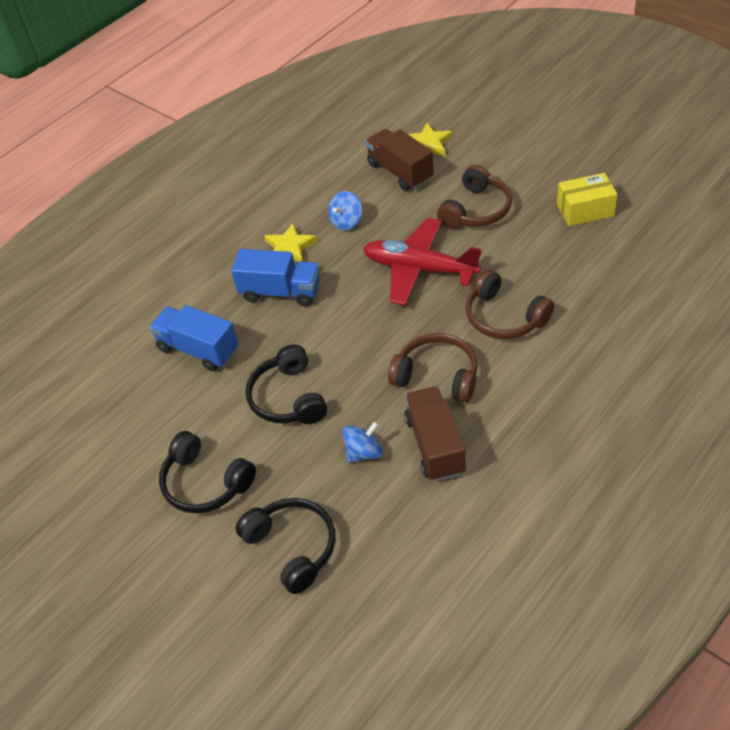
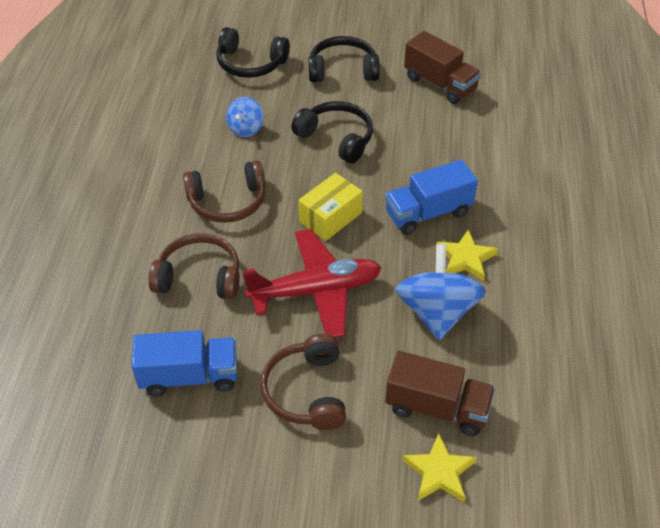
camera: 140 degrees right, 0 degrees up
blue truck [149,305,239,371] -> blue truck moved to [131,330,237,396]
blue spinning top [328,191,362,230] -> blue spinning top [395,244,486,340], size x1.86
brown truck [404,386,466,481] -> brown truck moved to [404,31,481,104]
yellow box [557,173,617,226] -> yellow box moved to [298,173,363,241]

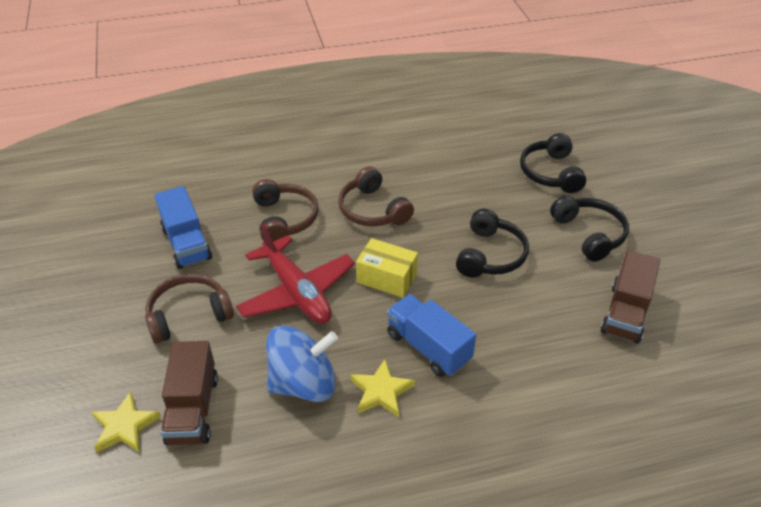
camera: 70 degrees right, 5 degrees down
blue spinning top [226,97,264,137] -> none

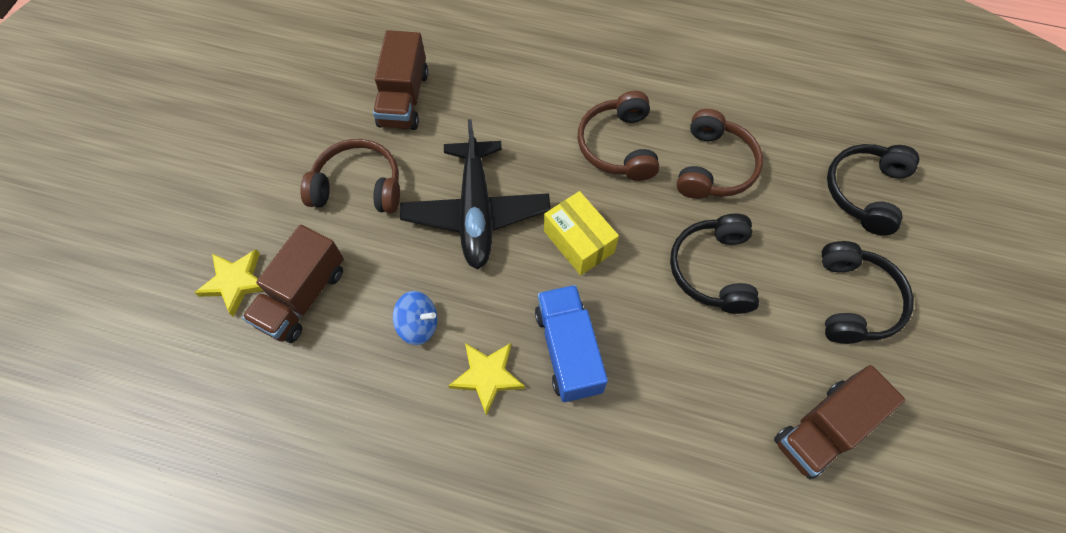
camera: 30 degrees right, 20 degrees up
blue truck [155,186,212,269] -> brown truck [373,30,428,130]
red plane [236,223,355,324] -> black plane [400,119,550,269]
brown headphones [252,179,319,242] -> brown headphones moved to [676,109,763,199]
blue spinning top [266,326,338,402] -> blue spinning top [393,291,437,345], size x0.54
black headphones [456,209,529,277] -> black headphones turned 135 degrees clockwise [670,214,759,314]

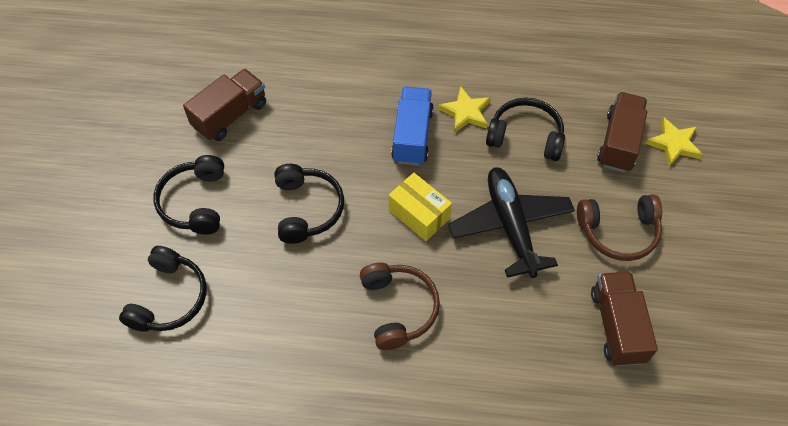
camera: 170 degrees right, 5 degrees down
blue spinning top [393,291,437,345] -> black headphones [486,98,565,161]
blue truck [535,285,608,402] -> blue truck turned 150 degrees counterclockwise [391,86,434,166]
brown headphones [676,109,763,199] -> none

